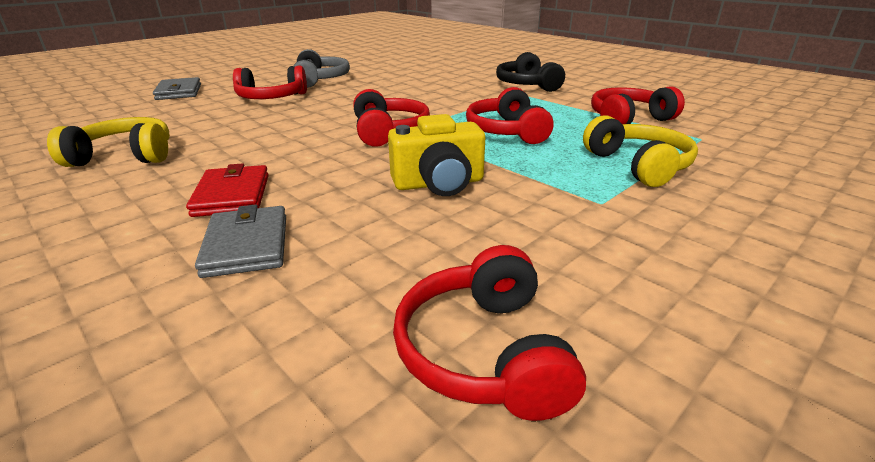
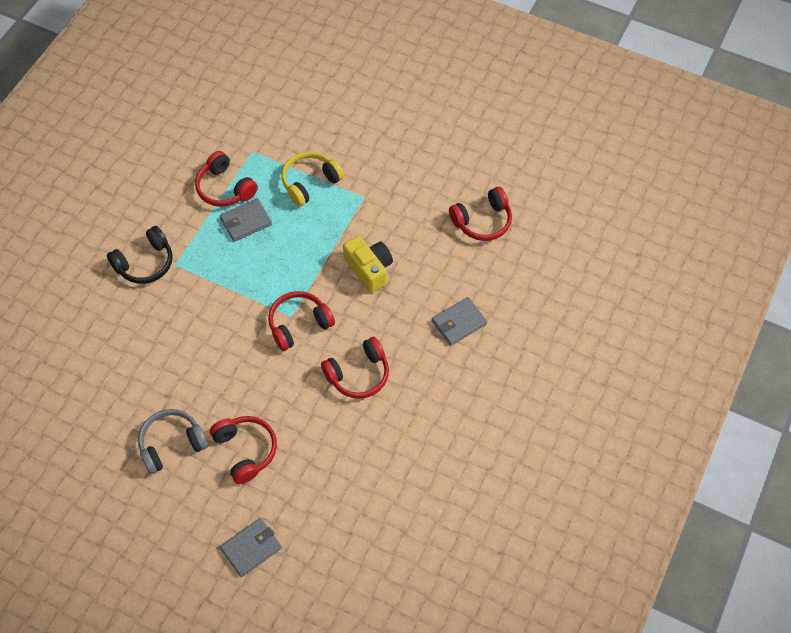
camera: 110 degrees left, 30 degrees up
yellow headphones [47,117,170,167] -> none
red wallet [186,163,269,217] -> none
red headphones [466,87,554,144] -> red headphones moved to [321,337,389,399]
none -> grey wallet [220,198,272,242]

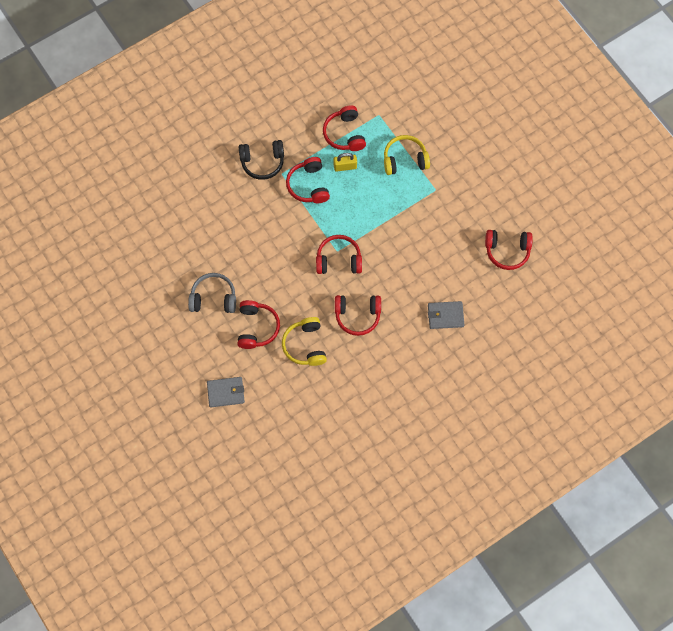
camera: 30 degrees right, 10 degrees up
grey wallet [220,198,272,242] -> yellow padlock [334,153,357,172]
yellow camera [343,236,393,293] -> none
none -> yellow headphones [282,317,327,366]
none -> red headphones [286,157,330,203]

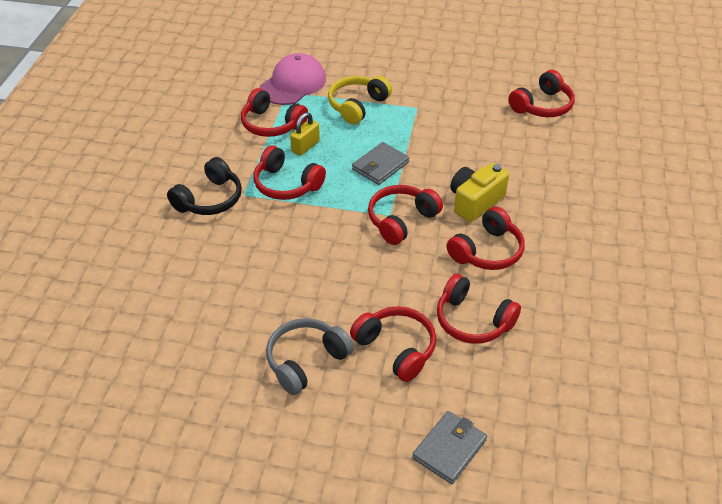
camera: 45 degrees left, 25 degrees down
yellow headphones [282,317,327,366] -> red headphones [437,274,521,344]
grey wallet [428,301,464,329] -> grey wallet moved to [352,142,409,185]
none -> pink cap [260,53,326,105]
none -> yellow camera [450,163,509,222]

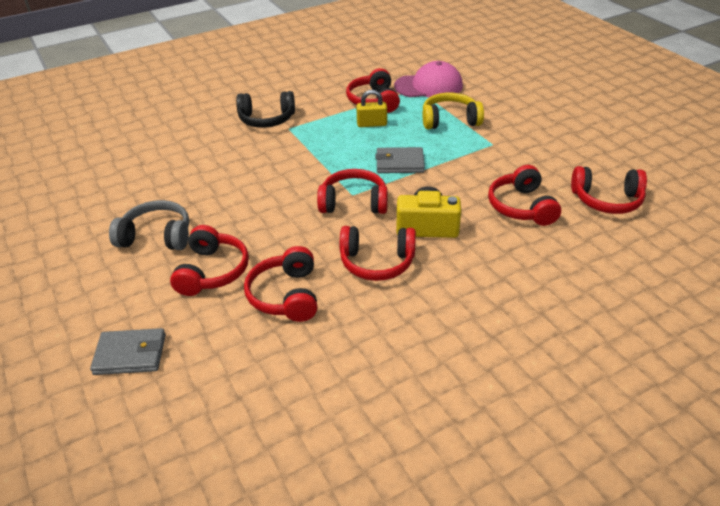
camera: 50 degrees right, 5 degrees down
red headphones [253,145,326,200] -> red headphones moved to [488,165,561,226]

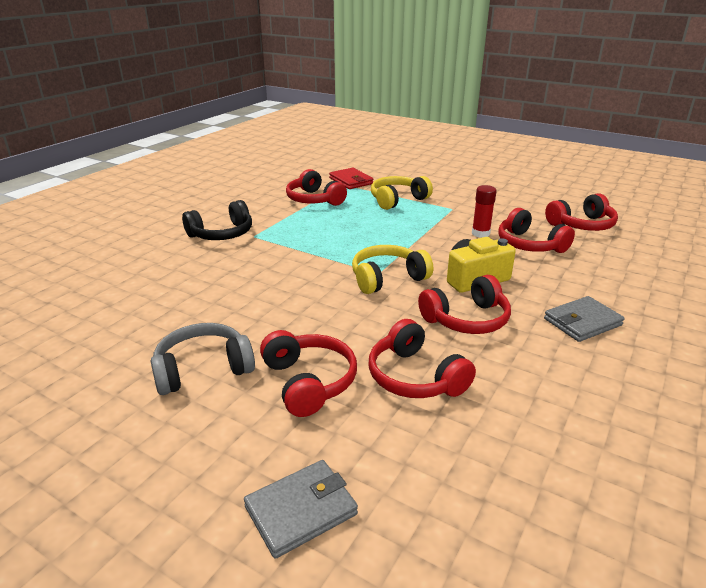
camera: 30 degrees left, 10 degrees down
red headphones [317,169,388,214] -> yellow headphones [352,245,433,294]
yellow padlock [356,90,387,127] -> none
grey wallet [375,147,425,173] -> grey wallet moved to [544,296,625,342]
pink cap [394,61,463,97] -> red wallet [329,168,374,189]
none -> red glue stick [472,185,497,238]

